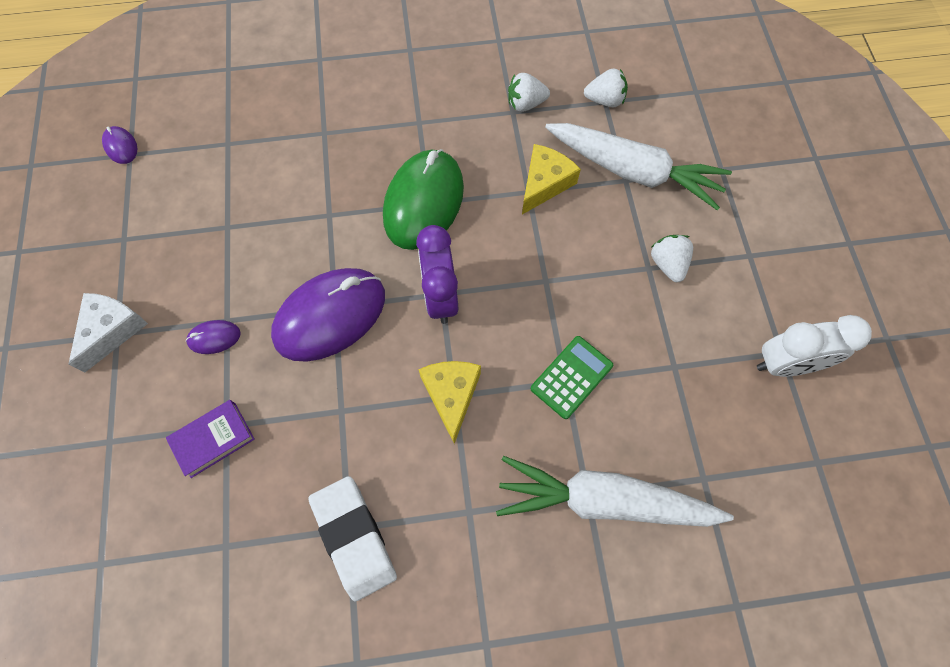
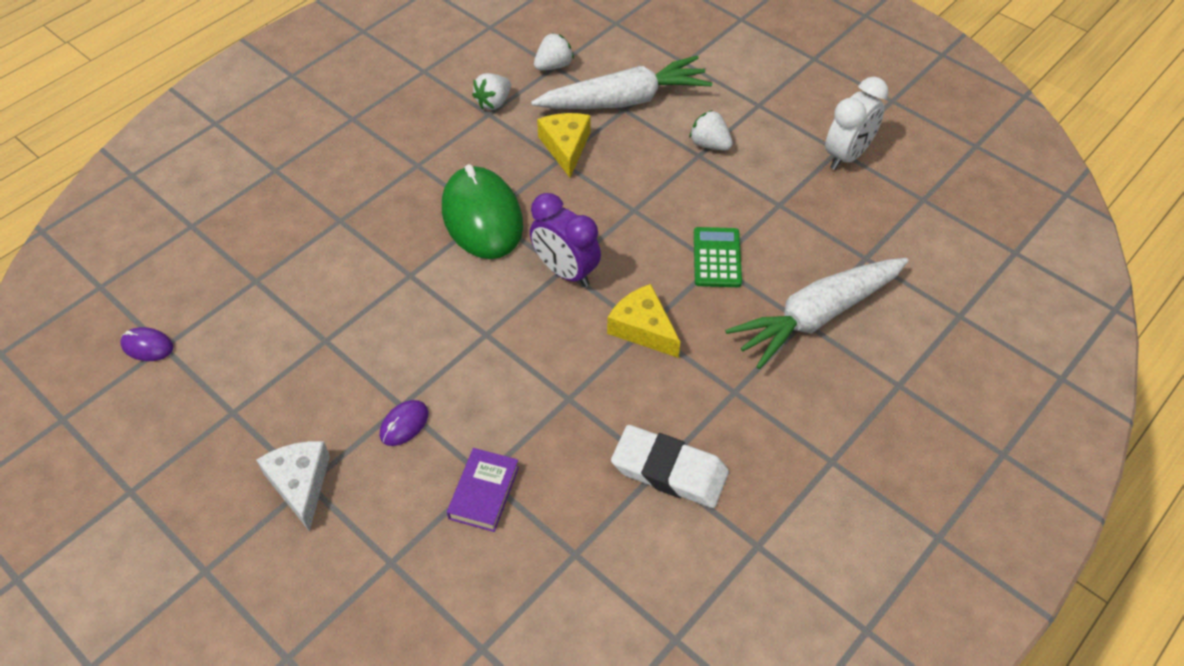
camera: 40 degrees left, 15 degrees down
purple mouse [271,268,385,362] -> none

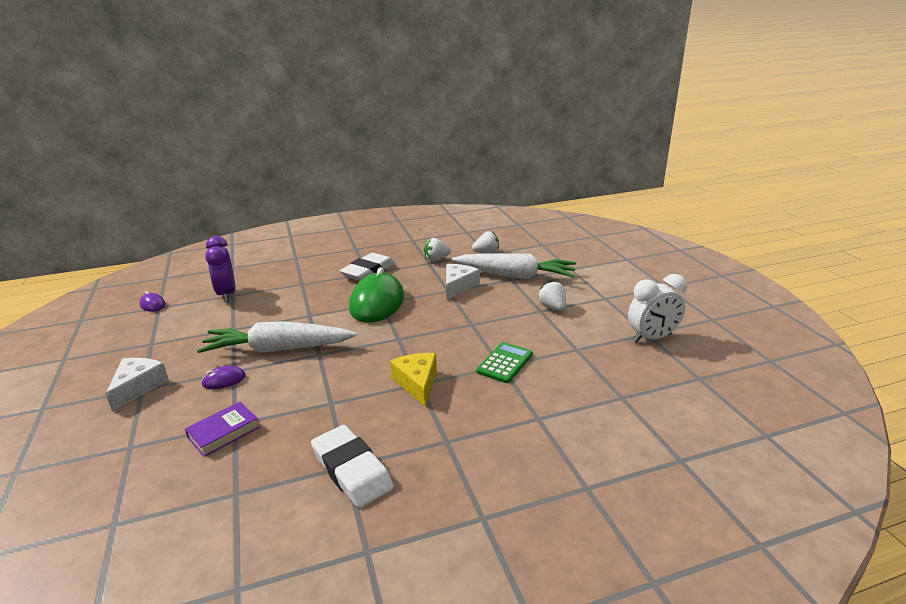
camera: 30 degrees right, 25 degrees down
purple clock [530,193,601,287] -> purple clock moved to [205,236,236,302]
yellow cheese [537,113,590,178] -> white cheese [446,264,480,300]
white carrot [725,258,908,369] -> white carrot moved to [197,321,357,353]
none -> white eraser [340,253,395,281]

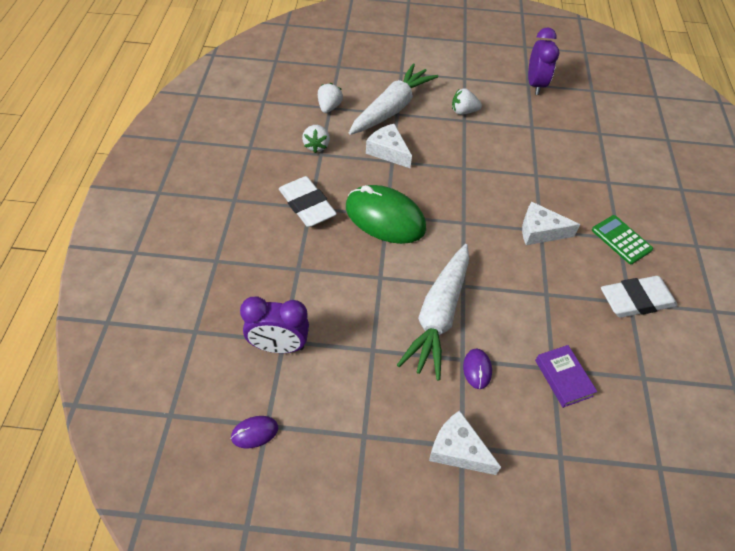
camera: 70 degrees left, 25 degrees up
yellow cheese [390,353,437,407] -> white cheese [522,201,580,245]
green calculator [476,342,533,383] -> green calculator moved to [592,215,653,264]
white clock [628,274,687,343] -> purple clock [528,28,559,95]

